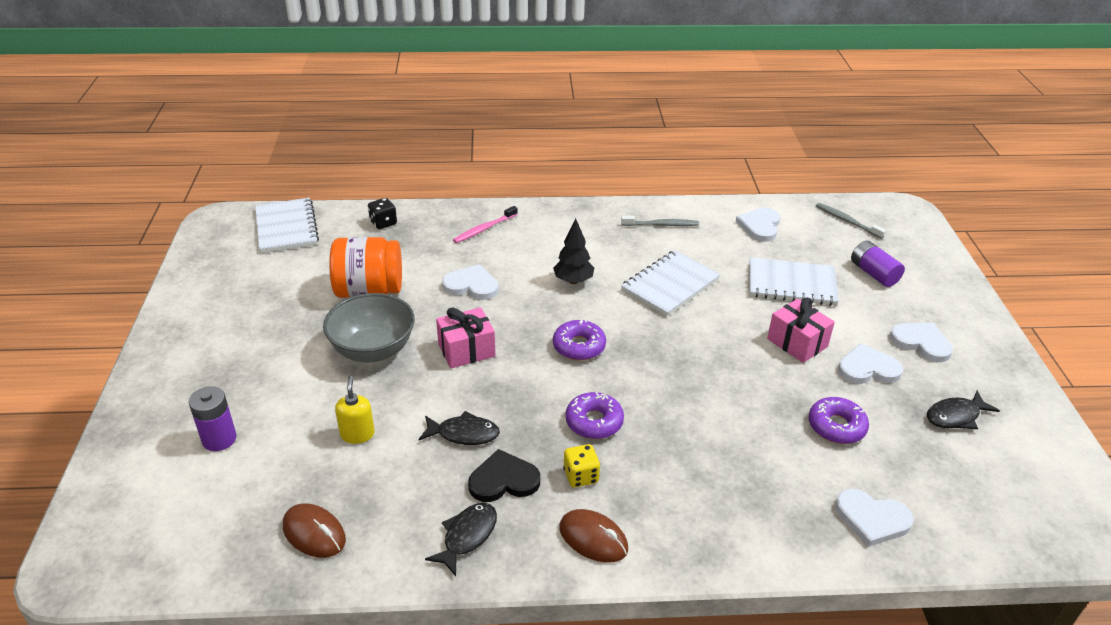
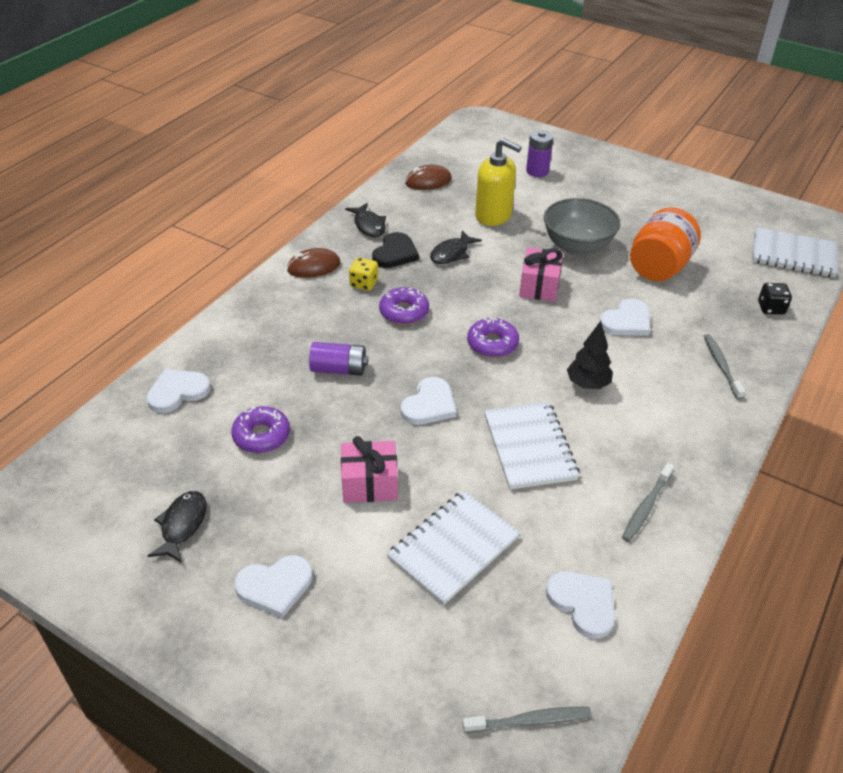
camera: 125 degrees right, 5 degrees up
yellow soap dispenser [335,376,375,444] -> yellow soap dispenser [475,138,522,226], size x1.73
pink toothbrush [453,206,518,243] -> grey toothbrush [704,334,745,399]
white heart [838,343,903,384] -> white heart moved to [401,377,457,425]
purple battery [851,241,905,287] -> purple battery moved to [309,342,368,376]

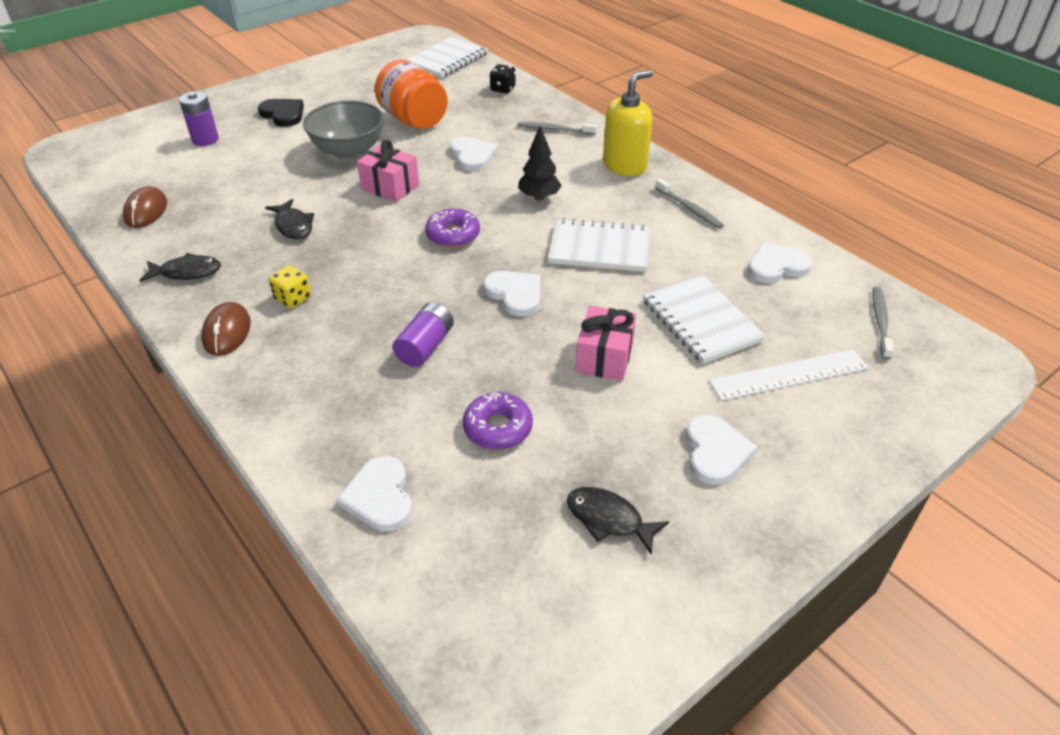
camera: 70 degrees left, 0 degrees up
black heart [372,232,419,268] -> black heart moved to [258,99,304,127]
purple donut [379,287,429,325] -> none
yellow soap dispenser [475,138,522,226] -> yellow soap dispenser moved to [603,70,653,176]
none -> white ruler [709,349,869,401]

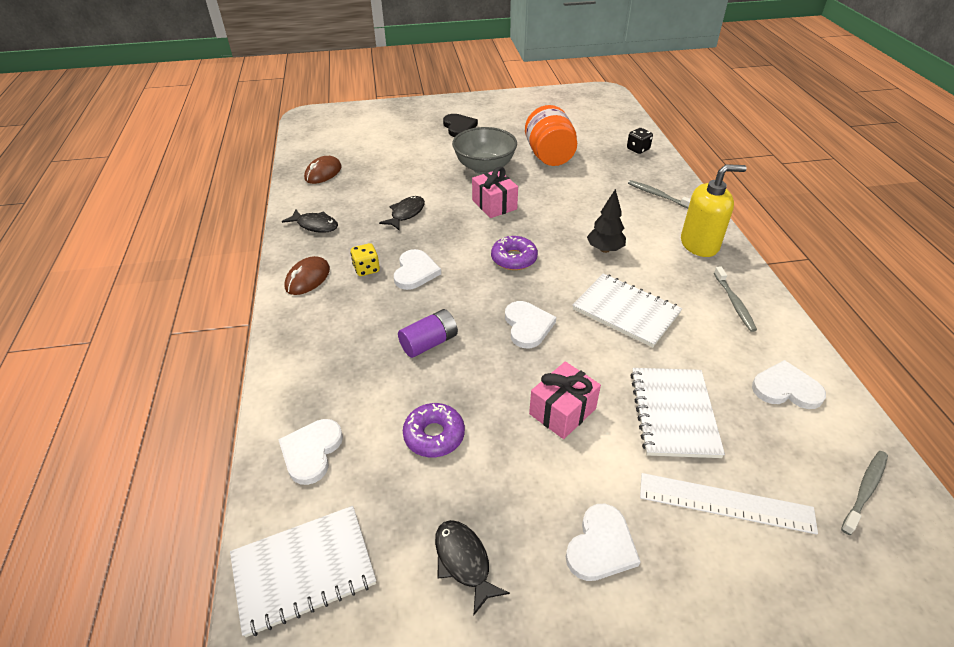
camera: 30 degrees right, 0 degrees up
purple battery [179,91,219,146] -> none
black fish [265,199,314,240] -> black fish turned 150 degrees counterclockwise [379,196,425,230]
white notebook [406,36,488,78] -> white notebook moved to [230,506,376,637]
white heart [450,136,498,171] -> white heart moved to [394,249,441,290]

